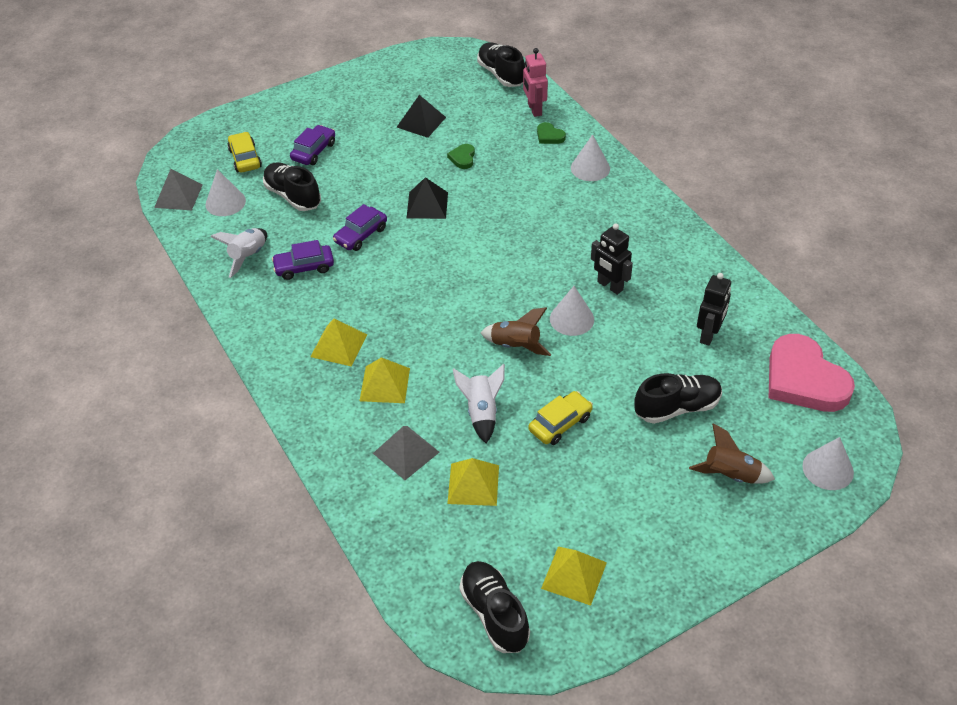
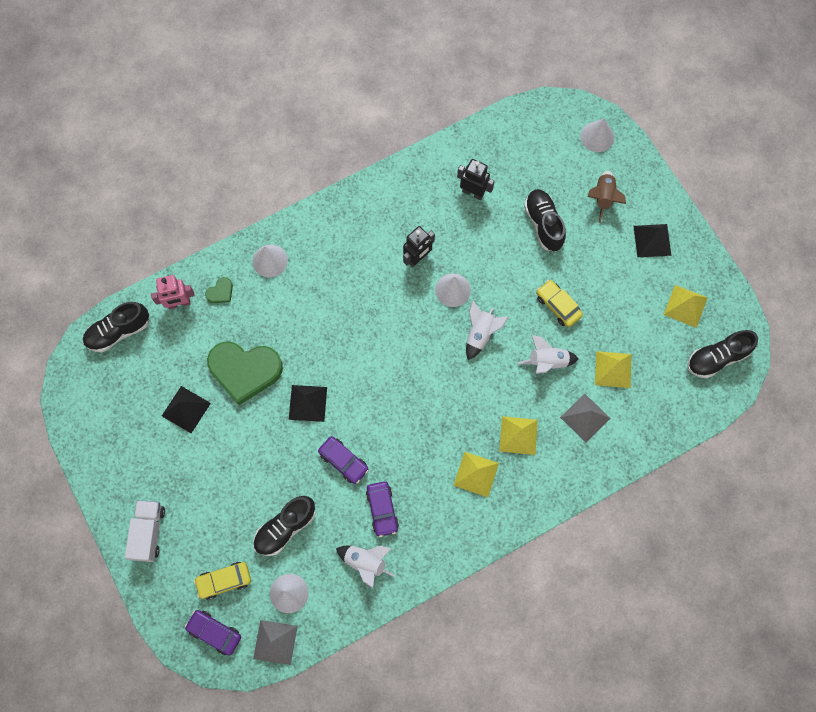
camera: 90 degrees left, 25 degrees up
purple car [290,125,335,165] -> purple car moved to [185,610,241,656]
green heart [447,144,475,169] -> green heart [207,342,283,405], size x2.41
brown rocket [481,307,551,356] -> white rocket [466,300,509,360]
pink heart [769,334,855,412] -> none
none -> white truck [125,500,165,562]
none -> black pyramid [633,224,672,257]

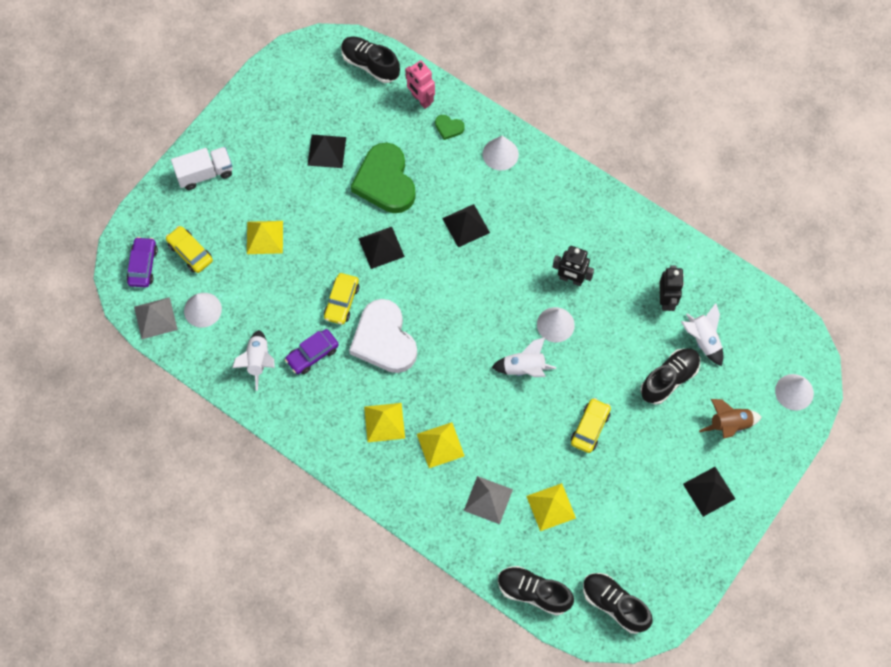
camera: 65 degrees right, 5 degrees down
black shoe [253,496,316,556] -> black shoe moved to [498,566,574,616]
purple car [318,436,369,484] -> yellow car [324,273,360,325]
white rocket [518,335,579,374] -> white rocket moved to [681,303,723,366]
yellow pyramid [664,285,707,328] -> yellow pyramid moved to [247,221,283,254]
none -> white heart [349,299,417,373]
none -> black pyramid [442,204,490,247]

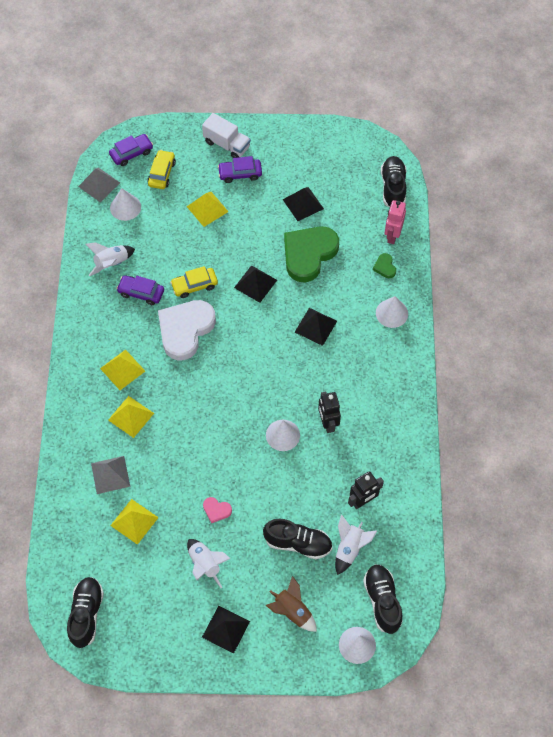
camera: 55 degrees right, 5 degrees down
white rocket [492,337,556,377] -> white rocket moved to [187,539,230,588]
black shoe [498,566,574,616] -> black shoe moved to [363,564,403,634]
yellow car [571,398,611,453] -> pink heart [203,497,232,523]
none -> purple car [218,156,262,183]

